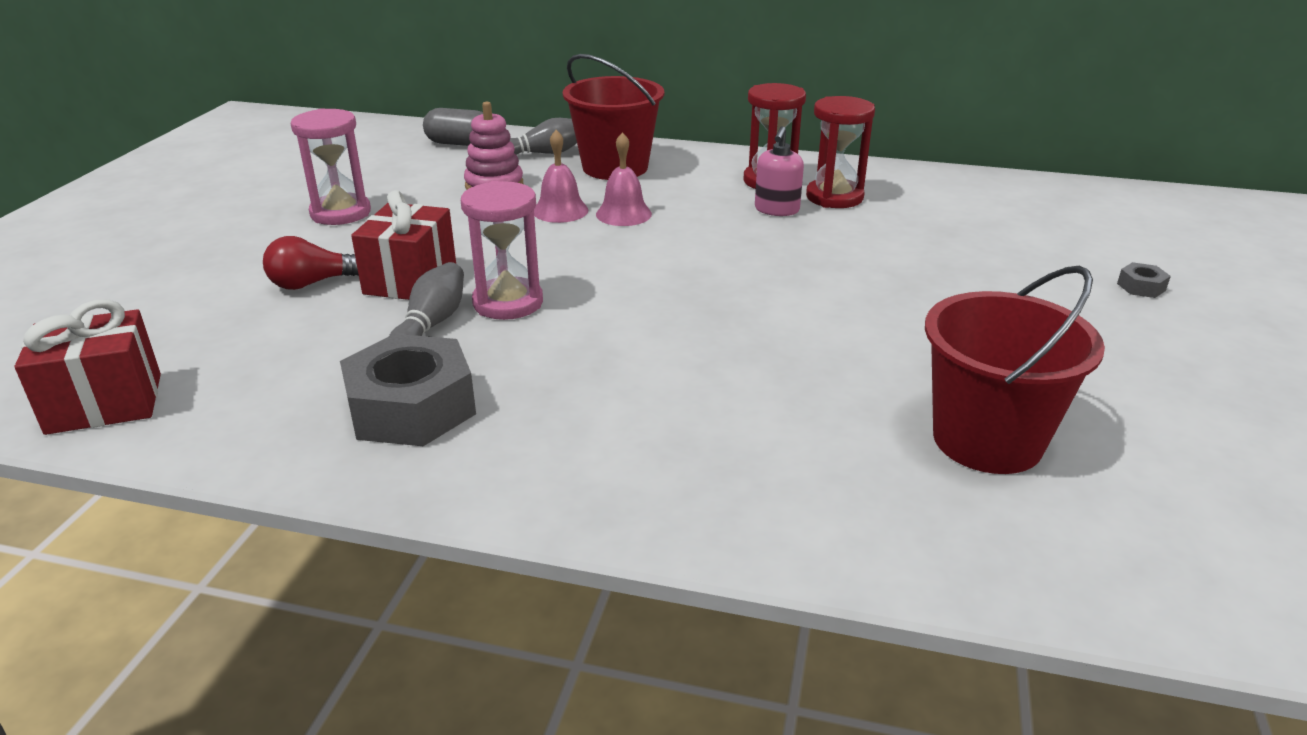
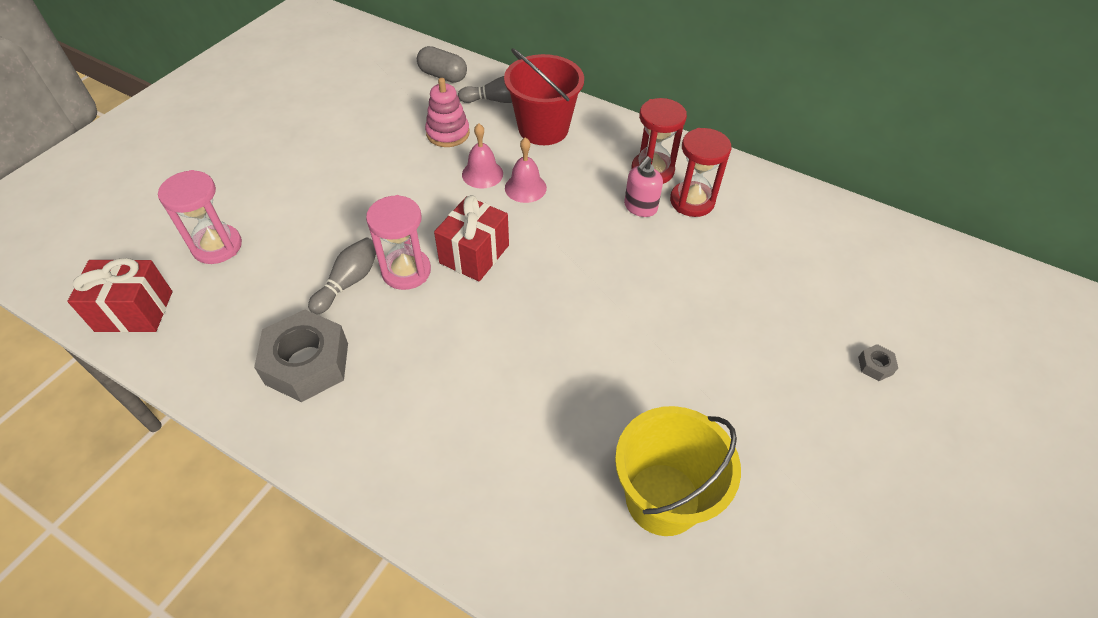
camera: 15 degrees right, 20 degrees up
red light bulb [263,236,359,290] -> none
pink hourglass [291,108,371,225] -> pink hourglass moved to [158,170,242,264]
red gift [351,190,456,300] -> red gift moved to [434,195,509,281]
red bucket [925,266,1105,474] -> yellow bucket [615,406,741,536]

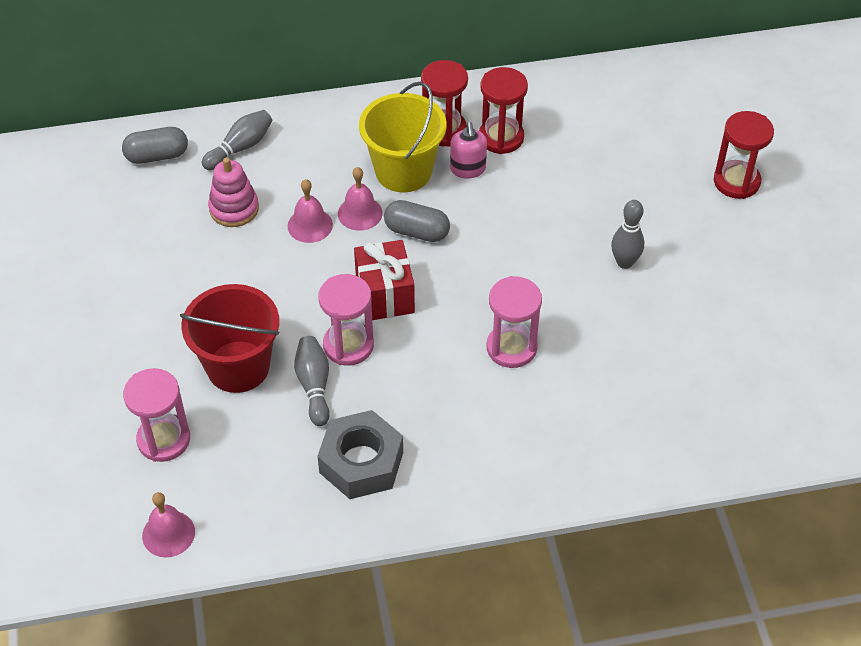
camera: 40 degrees left, 0 degrees up
red gift [67,258,172,333] -> pink bell [142,492,195,558]
red bucket [504,48,584,145] -> red bucket moved to [180,284,279,393]
yellow bucket [615,406,741,536] -> yellow bucket moved to [359,82,447,192]
grey nut [858,344,898,381] -> red hourglass [714,111,774,199]
none -> grey capsule [384,200,450,242]
none -> pink hourglass [487,276,542,368]
none -> grey bowling pin [611,200,644,269]

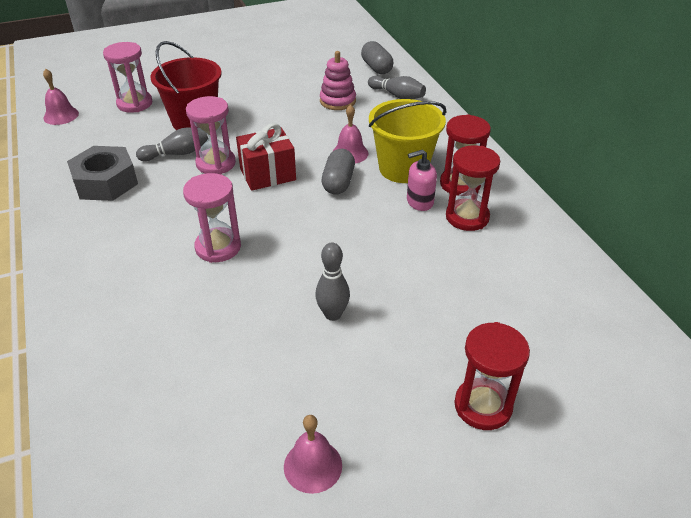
camera: 80 degrees right, 10 degrees down
pink bell [287,179,333,243] -> pink bell moved to [284,415,342,494]

